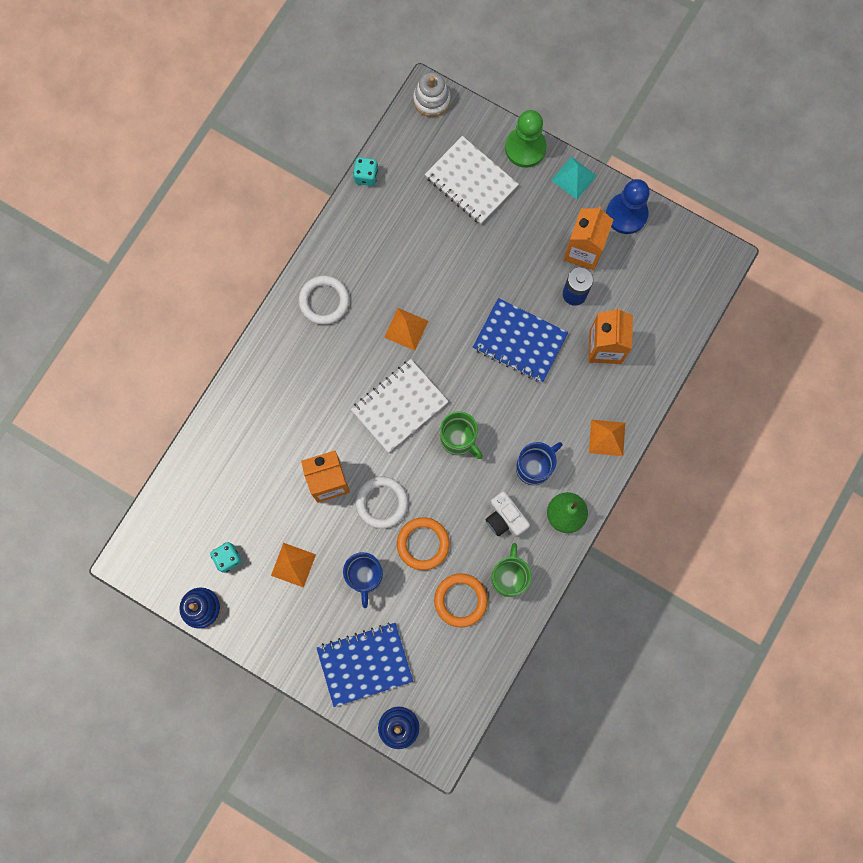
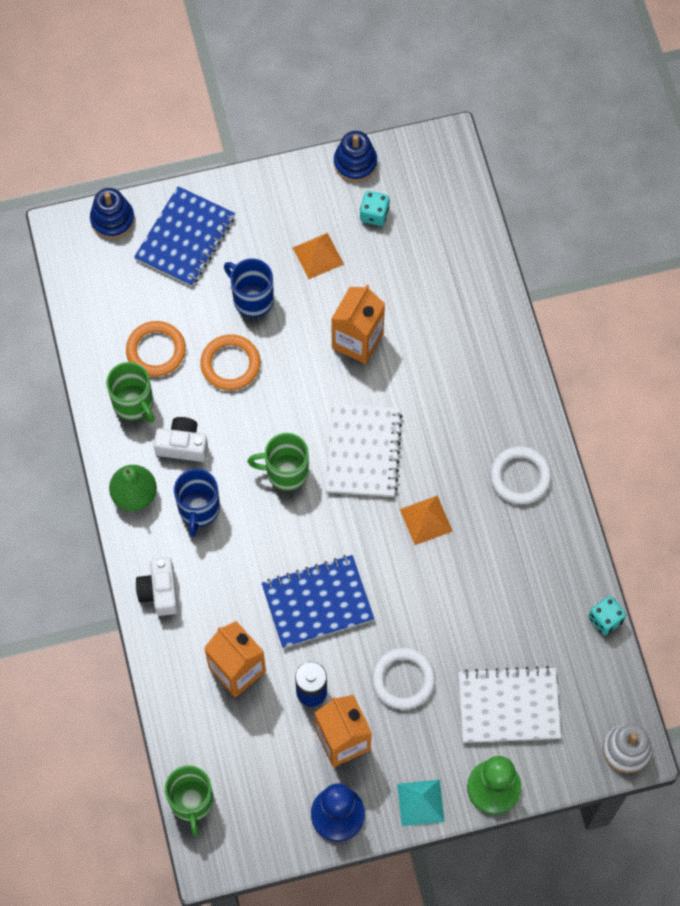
camera: 135 degrees right, 10 degrees down
white ring [355,476,408,529] -> white ring moved to [372,648,435,709]
orange pyramid [589,420,625,456] -> white camera [136,557,178,616]
none -> green mug [165,765,214,836]

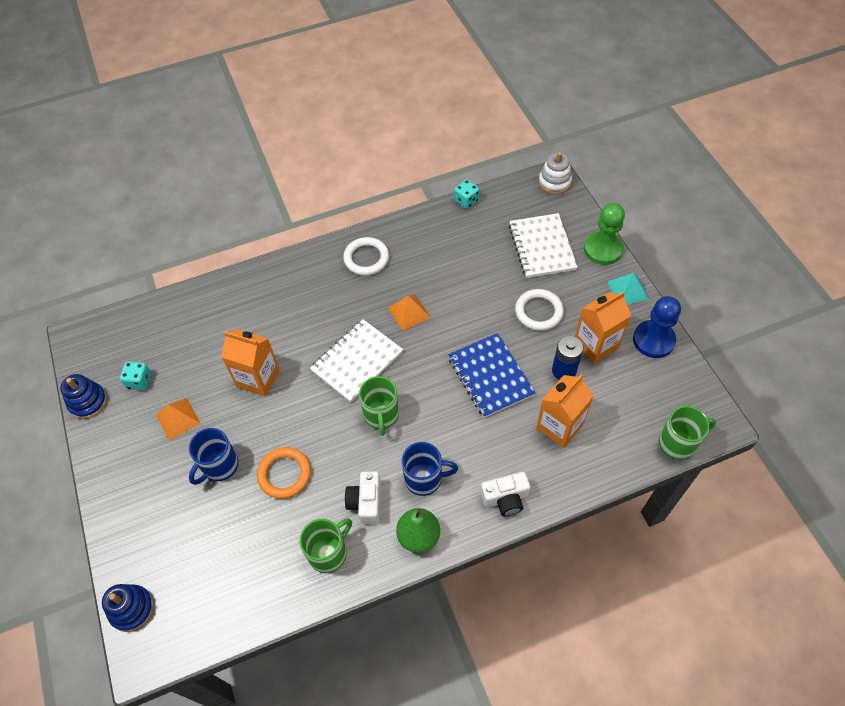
camera: 95 degrees left, 10 degrees down
orange ring [126,321,186,377] -> none
blue notebook [134,186,235,287] -> none
white notebook [325,404,403,497] -> white notebook turned 45 degrees counterclockwise [310,319,403,402]

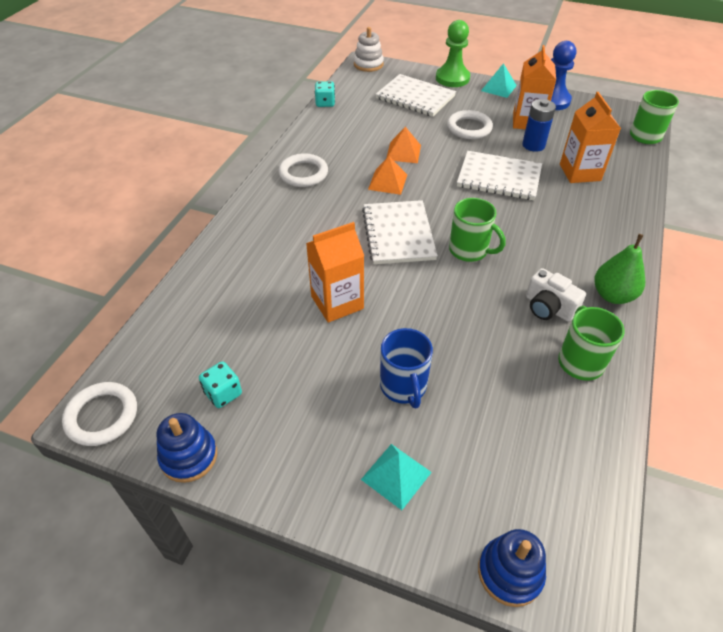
camera: 50 degrees left, 10 degrees down
orange pyramid [156,398,201,441] -> orange pyramid moved to [387,127,421,163]
orange ring [257,447,311,499] -> none
blue mug [402,442,458,496] -> none
blue notebook [448,333,535,418] -> white notebook [457,151,542,200]
white camera [480,472,531,516] -> none
none -> white ring [62,382,137,446]
none -> turquoise pyramid [361,444,432,510]

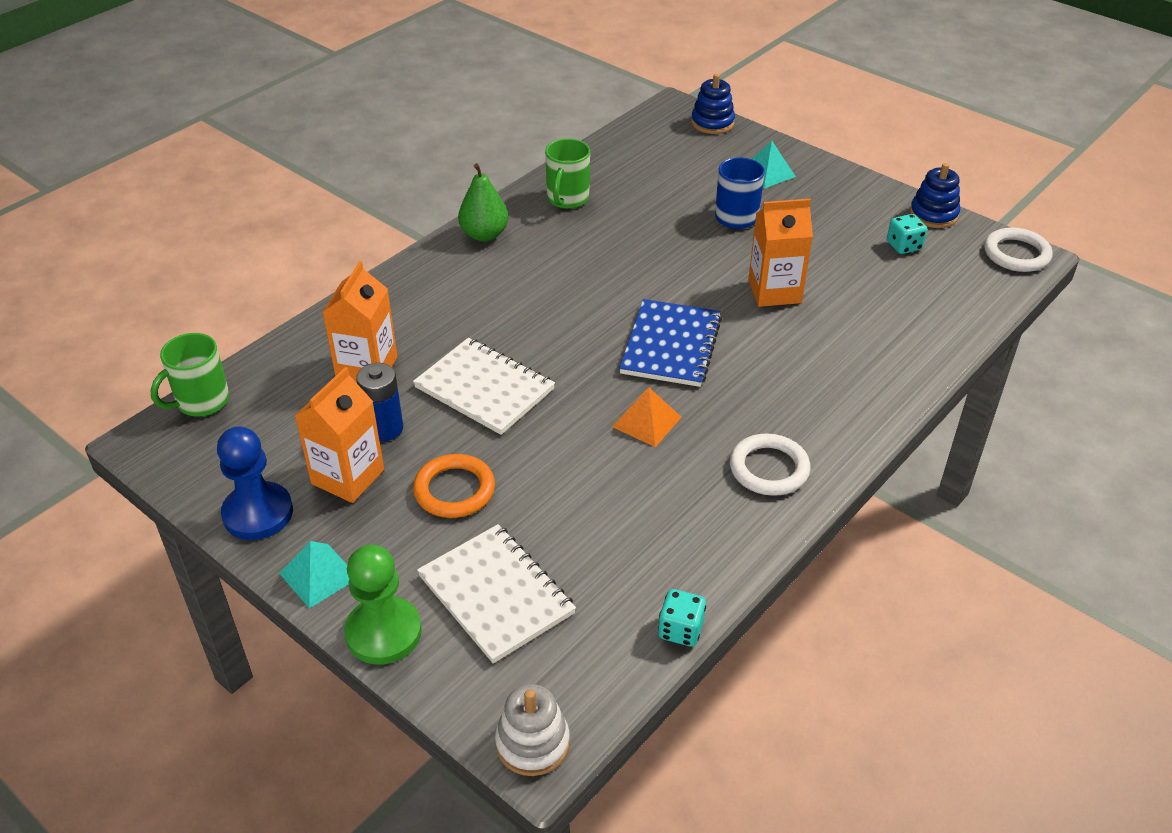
camera: 160 degrees left, 5 degrees down
white notebook [362,200,438,264] -> blue notebook [619,299,722,387]
orange pyramid [387,127,421,163] -> none
white ring [447,110,493,139] -> orange ring [413,454,495,518]
green mug [449,198,506,262] -> none
white camera [526,268,586,322] -> none

